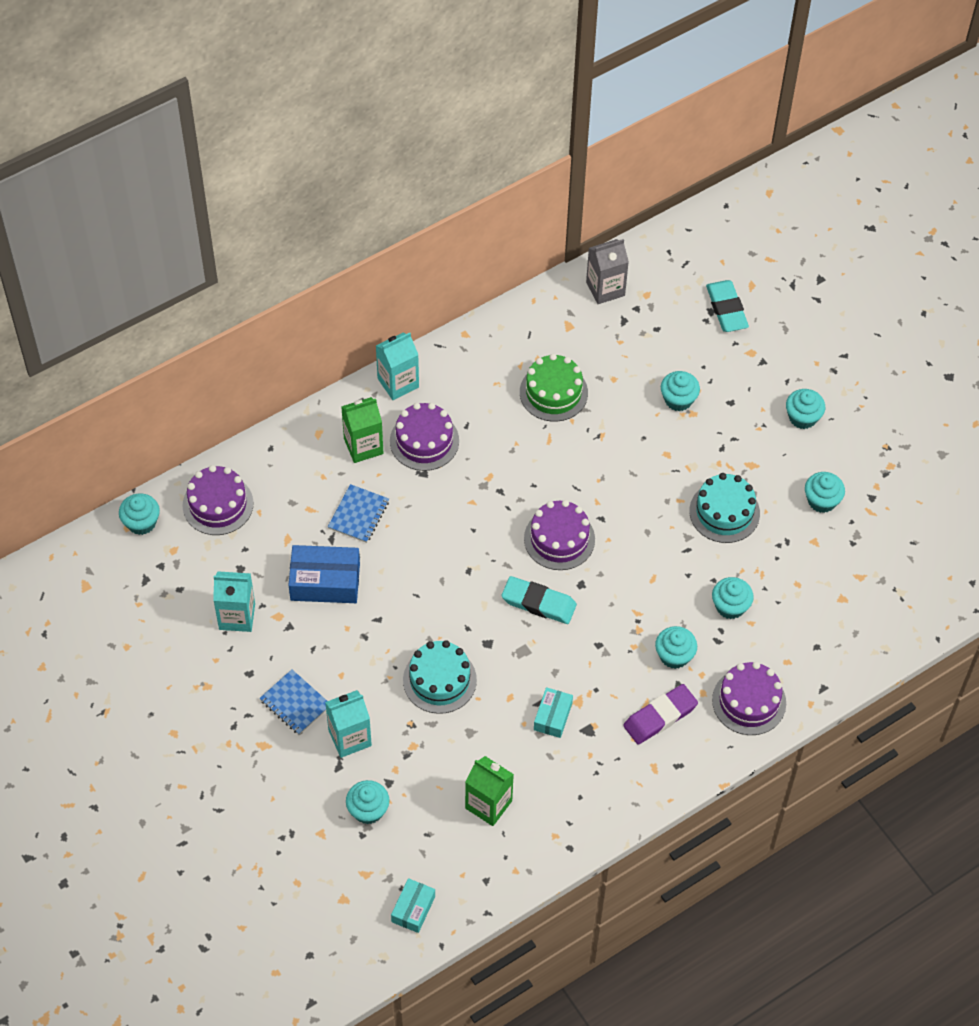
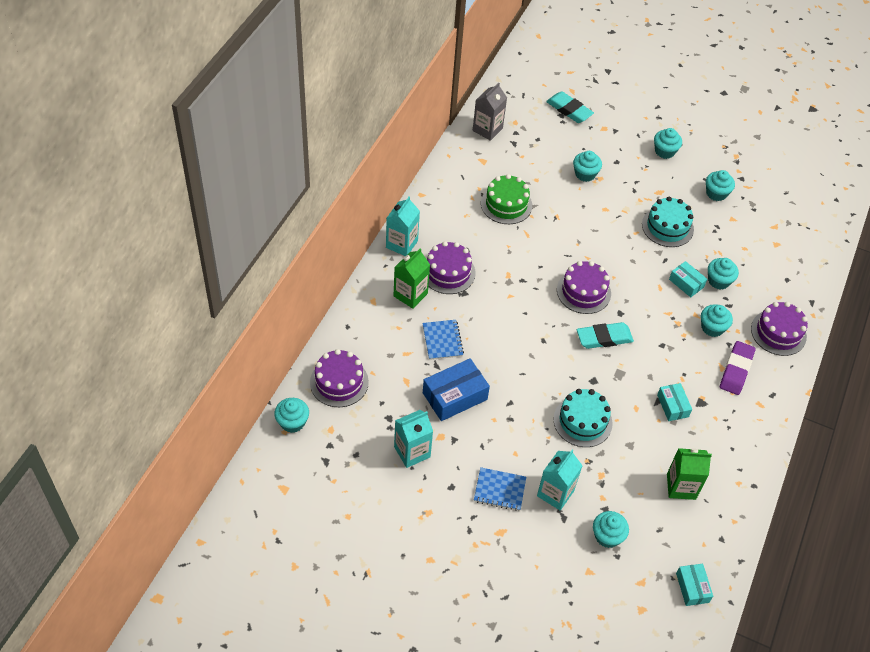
camera: 35 degrees left, 5 degrees down
none -> turquoise box [669,261,707,297]

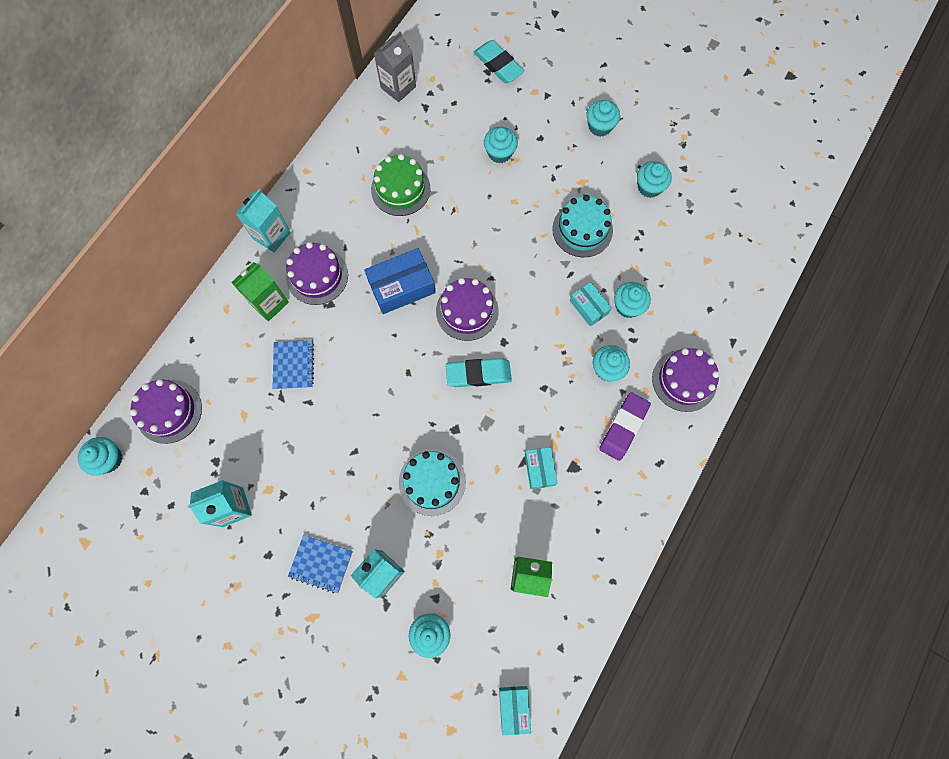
camera: 10 degrees right, 20 degrees up
blue box [423,358,490,421] -> blue box moved to [364,248,436,314]

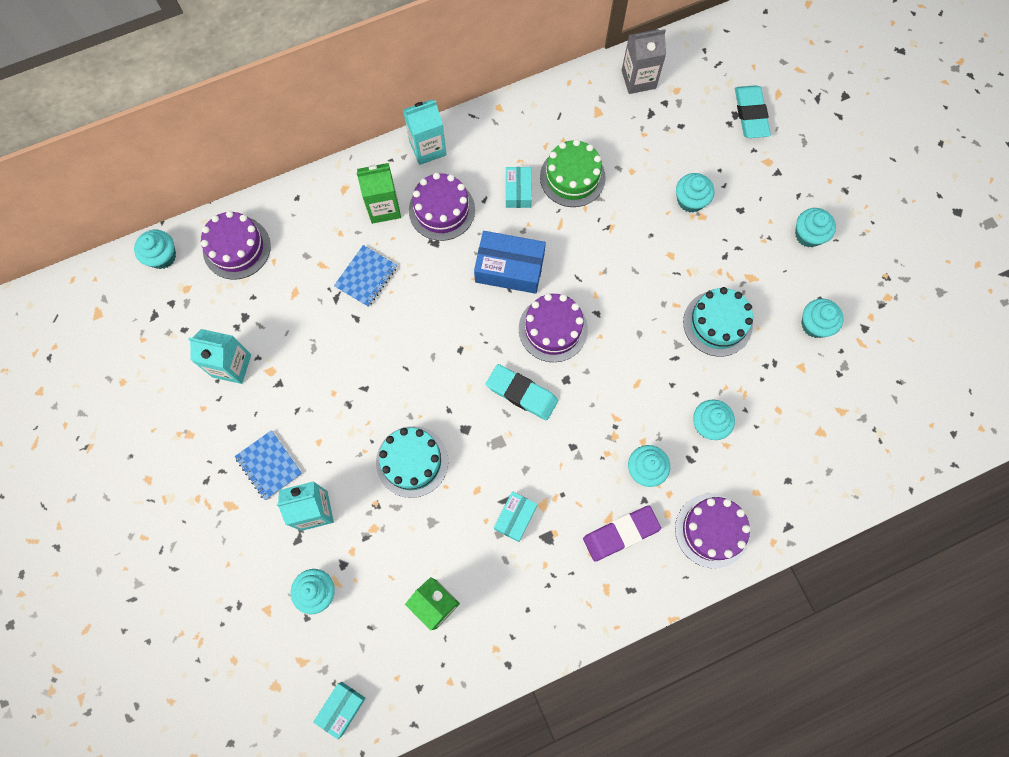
camera: 35 degrees right, 0 degrees up
turquoise box [570,282,612,326] -> turquoise box moved to [506,167,532,208]

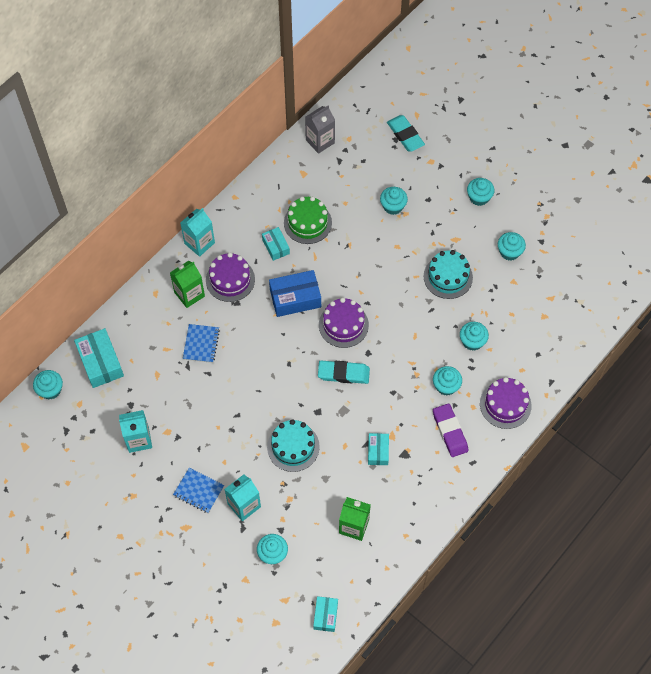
camera: 25 degrees left, 10 degrees down
purple cake [201,211,271,280] -> turquoise box [74,328,124,388]
purple eraser [583,506,661,561] -> purple eraser turned 60 degrees counterclockwise [433,404,468,457]

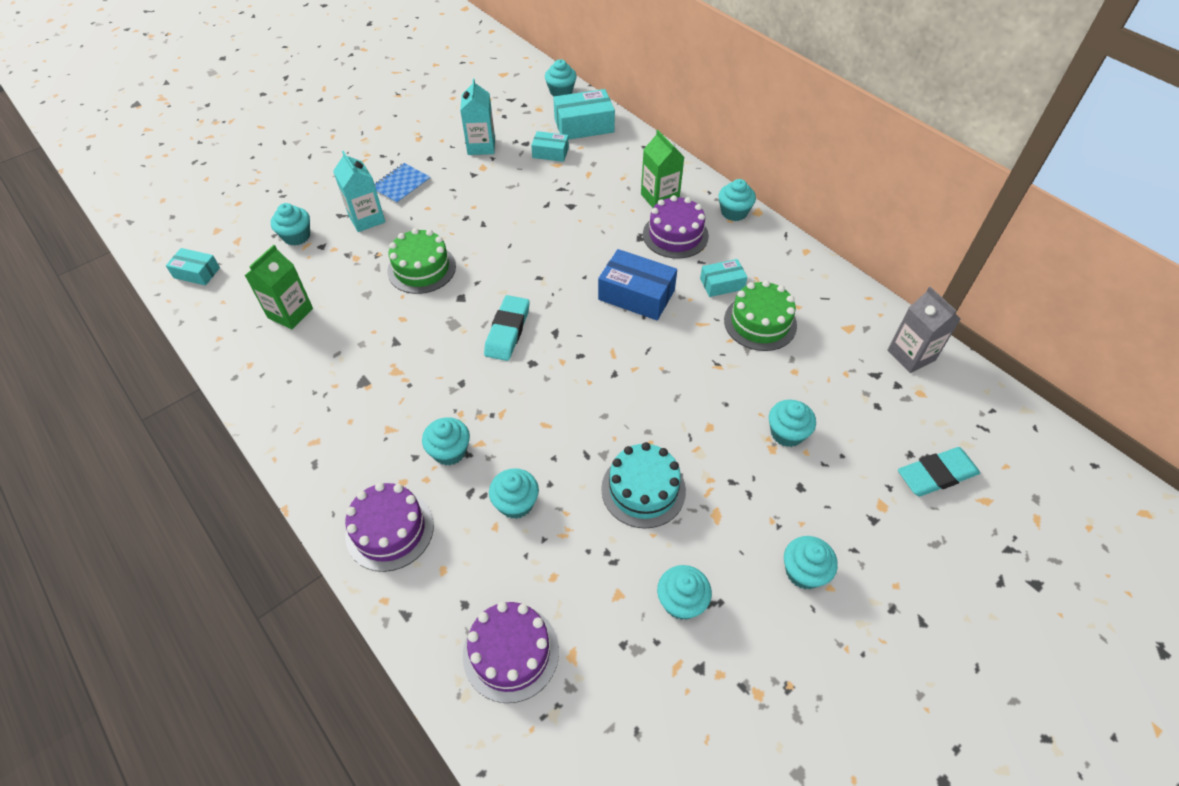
camera: 100 degrees right, 10 degrees down
turquoise carton [180,208,215,257] -> turquoise cupcake [718,179,756,221]
blue notebook [183,324,220,363] -> none
turquoise cake [267,419,320,472] -> green cake [387,228,456,294]
blue box [269,270,321,317] -> blue box turned 60 degrees counterclockwise [598,249,677,320]
purple cake [319,298,369,348] -> purple cake moved to [463,602,559,703]
turquoise box [368,433,389,465] -> turquoise box moved to [531,131,569,162]
purple eraser [433,404,468,457] -> none

